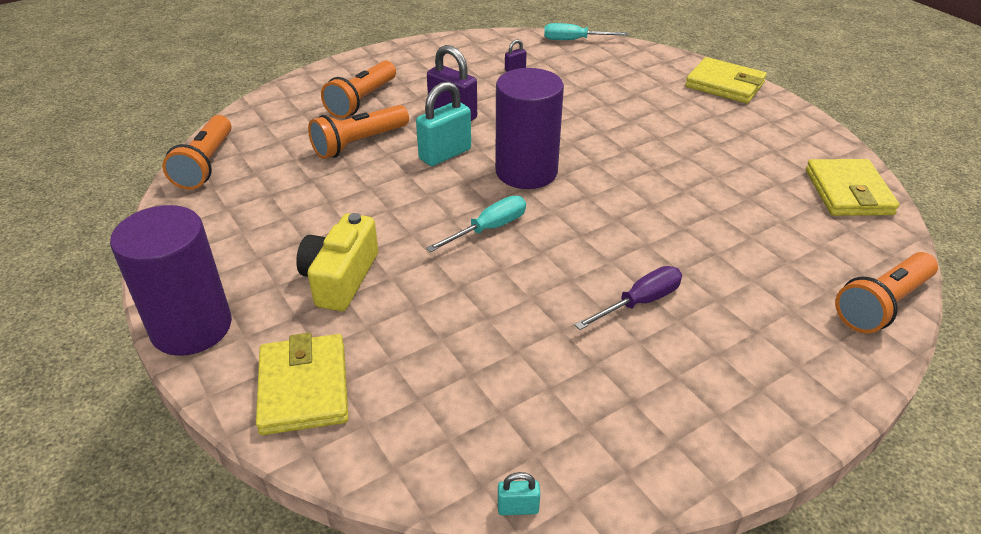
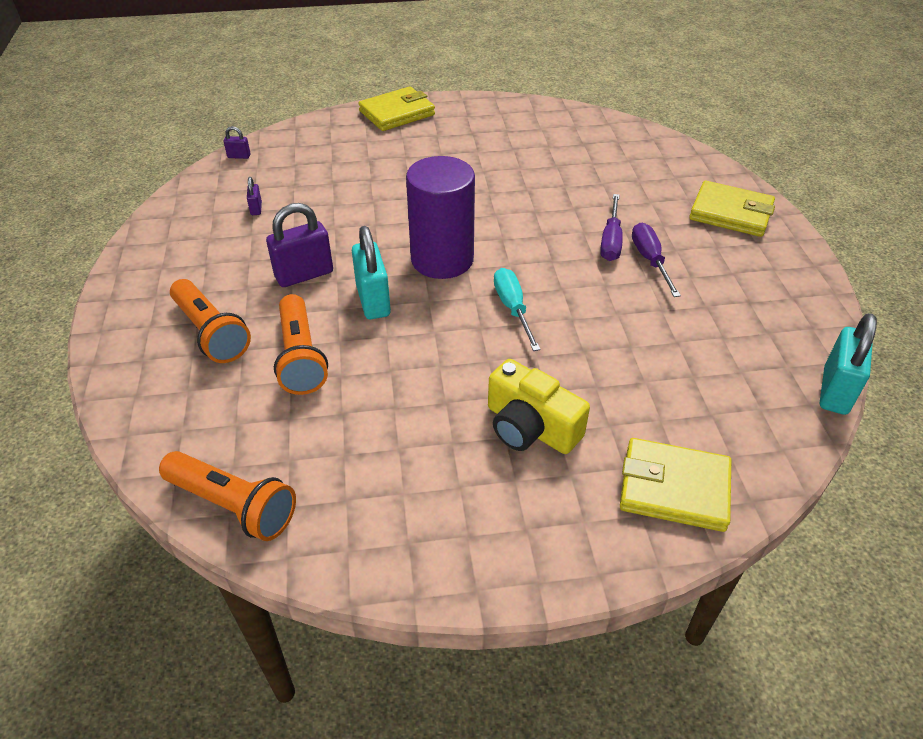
camera: 65 degrees left, 5 degrees up
purple cylinder [110,205,232,356] -> none
turquoise padlock [498,472,540,515] -> turquoise padlock [820,313,877,415], size x2.13
turquoise screwdriver [544,23,629,40] -> purple padlock [224,126,251,159]
yellow wallet [806,159,900,216] -> yellow wallet moved to [689,181,775,237]
orange flashlight [835,252,938,333] -> none
none -> purple screwdriver [600,194,623,261]

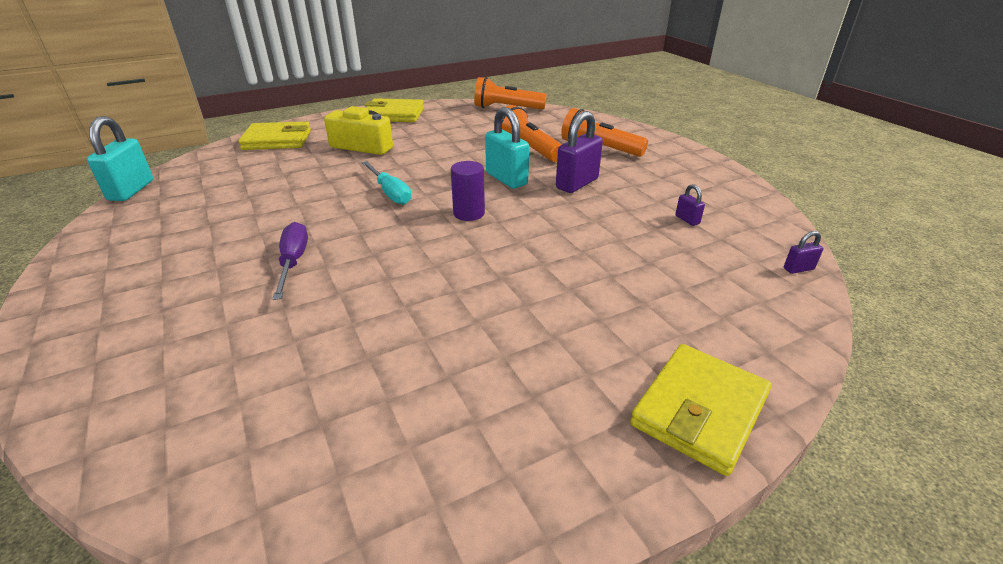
camera: 160 degrees right, 10 degrees down
purple cylinder [406,156,475,279] -> purple cylinder [451,161,485,221], size x0.51
purple screwdriver [632,223,681,297] -> none
yellow wallet [689,181,775,237] -> yellow wallet moved to [364,98,424,122]

